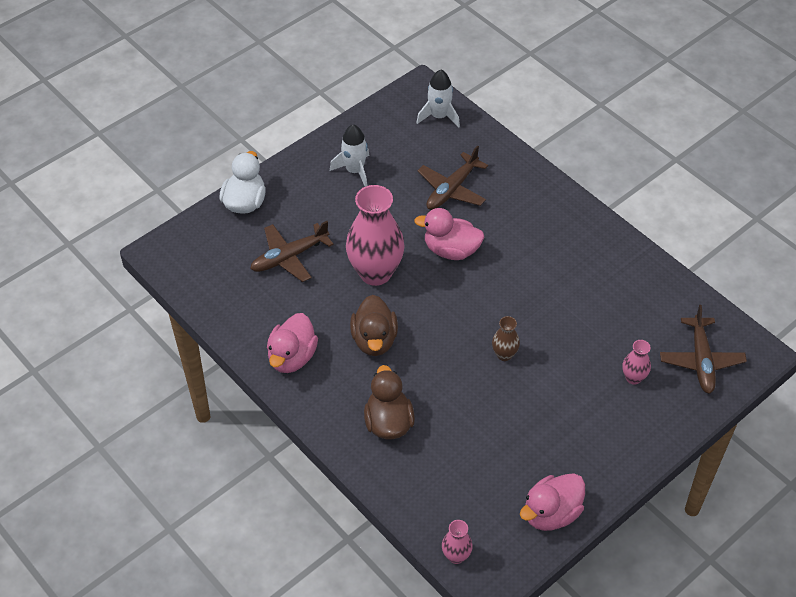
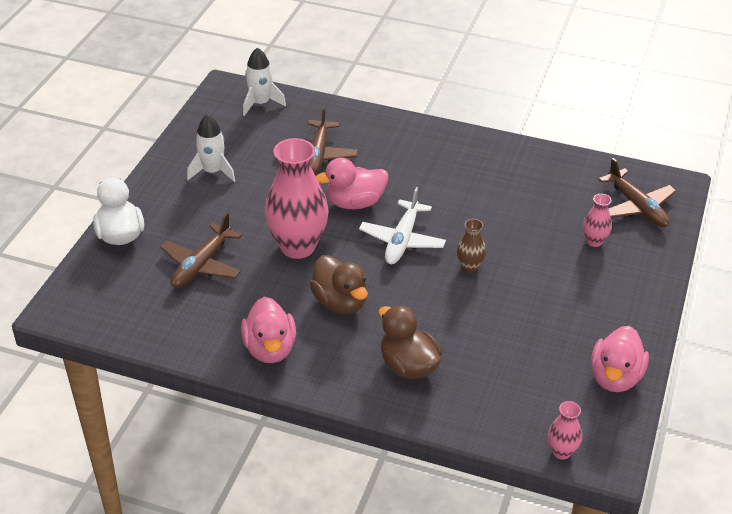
camera: 30 degrees left, 10 degrees down
none -> white plane [359,187,446,264]

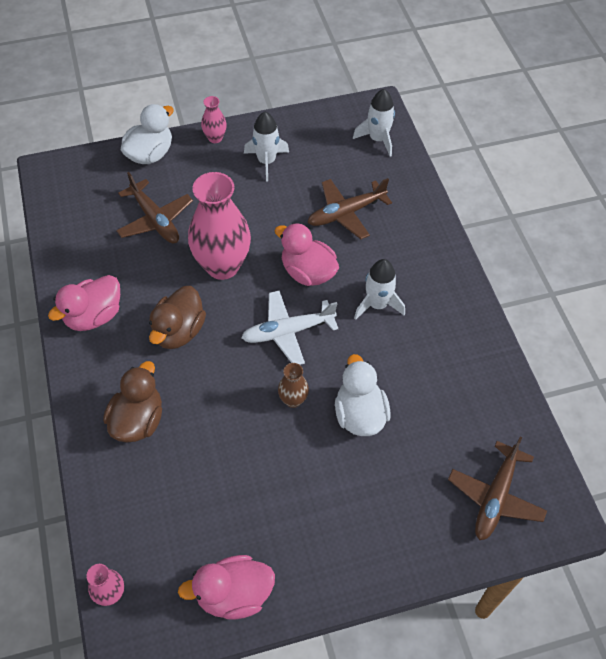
camera: 55 degrees right, 15 degrees up
brown plane [160,213,242,288] -> brown plane turned 120 degrees counterclockwise [116,172,193,244]
pink vase [583,194,612,247] -> pink vase moved to [201,96,227,143]
none -> white duck [335,354,390,436]
none -> white rocket [354,259,405,320]

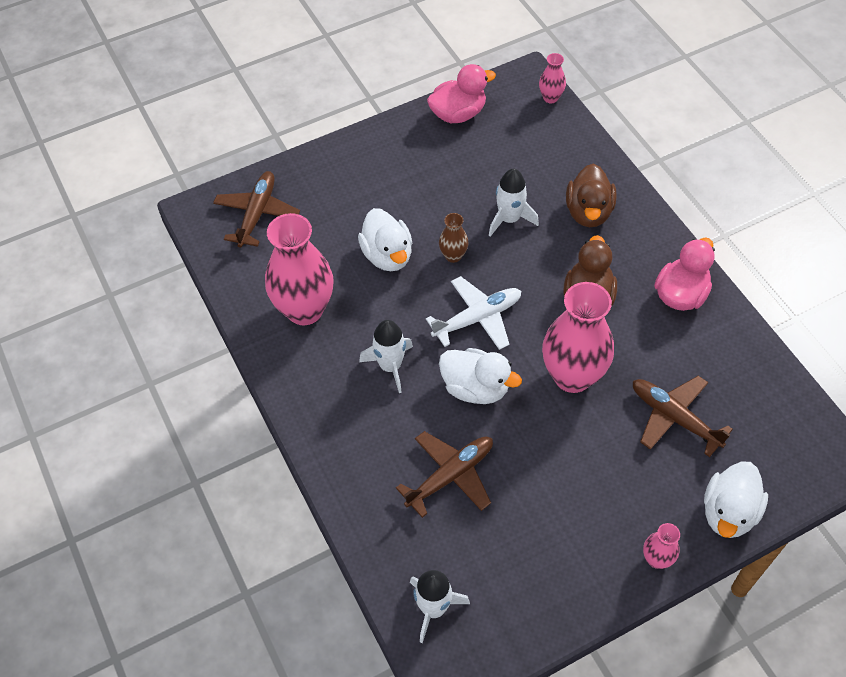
camera: 170 degrees right, 0 degrees up
white rocket [244,112,289,181] -> white rocket moved to [489,169,539,237]
pink duck [274,223,339,286] -> white duck [439,348,522,404]
none -> pink vase [265,213,334,325]

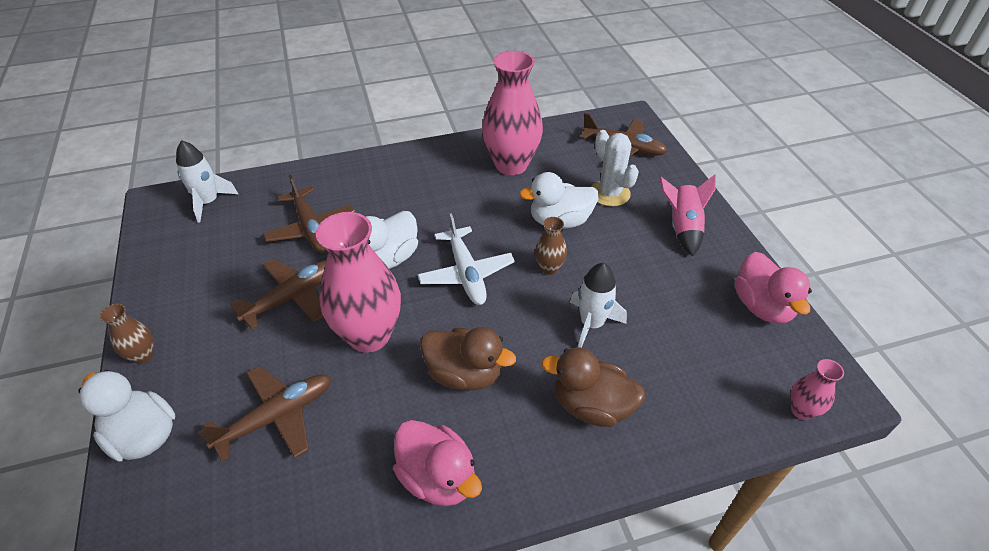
camera: 100 degrees right, 10 degrees down
white rocket [359,320,413,393] -> none
pink vase [643,523,680,569] -> brown vase [100,304,154,364]
none -> brown plane [230,259,326,329]
none -> white cactus [591,130,639,207]
none -> pink rocket [660,174,716,256]

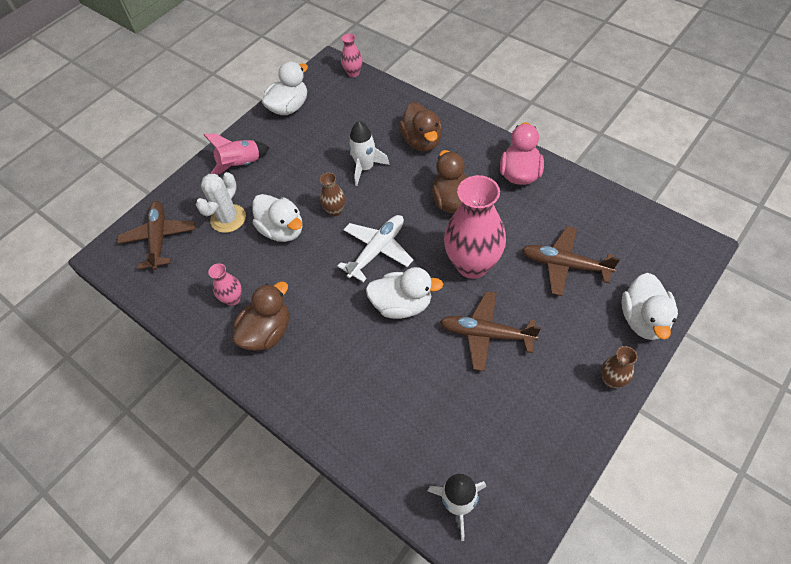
camera: 120 degrees left, 10 degrees up
brown plane [263,175,355,253] -> none
pink vase [482,51,543,175] -> pink vase [208,263,242,306], size x0.46
pink duck [735,252,812,324] -> white duck [262,61,308,115]
none -> brown duck [232,281,289,351]

